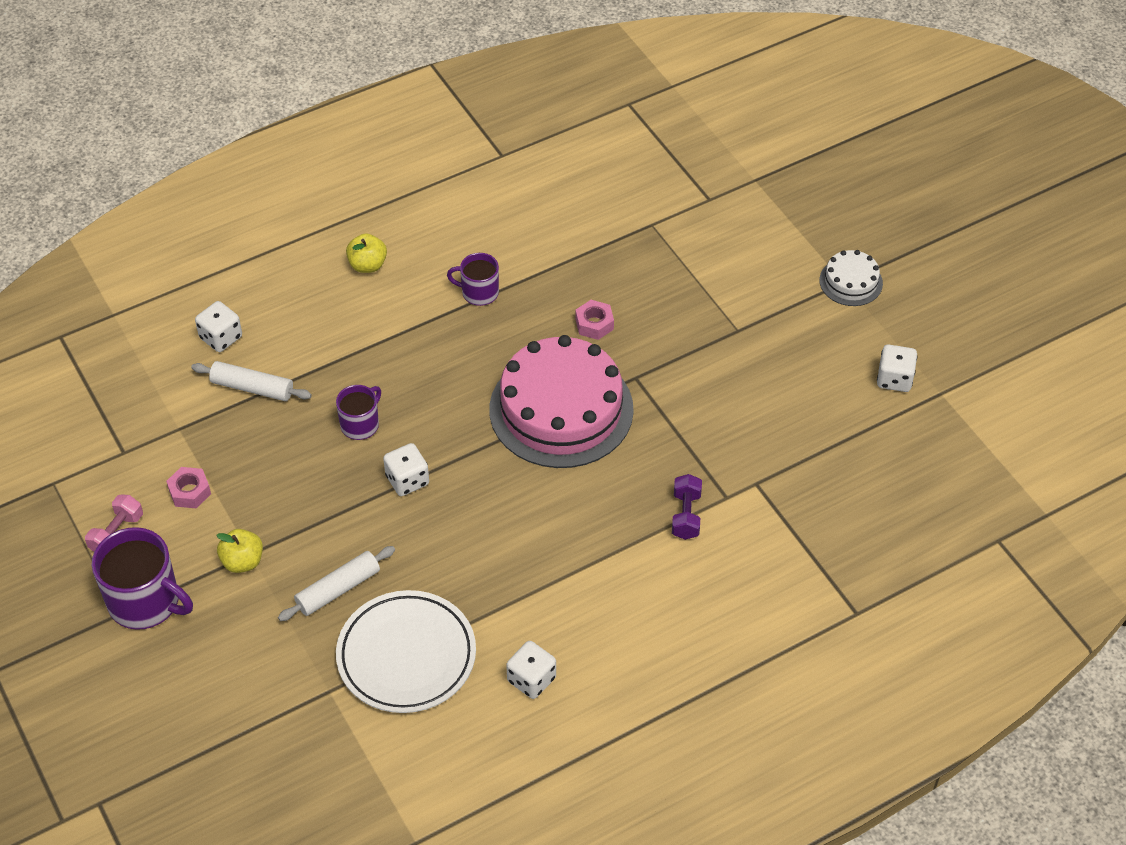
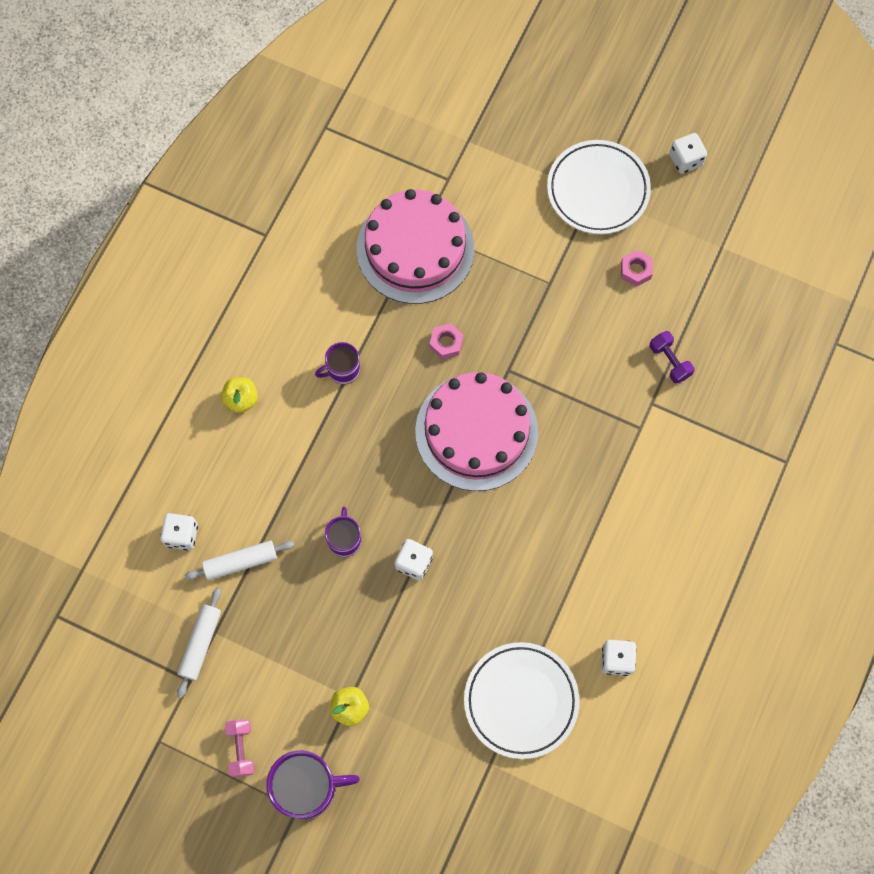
camera: 35 degrees left, 20 degrees up
pink nut [166,467,211,509] -> pink nut moved to [621,250,653,287]
white rolling pin [278,546,395,621] -> white rolling pin moved to [177,588,221,698]
purple dumbbell [672,474,702,540] -> purple dumbbell moved to [649,331,695,384]
white cake [819,250,883,306] -> white plate [547,140,651,234]
white dice [877,344,917,392] -> white dice moved to [669,133,707,174]
none -> pink cake [357,189,474,304]

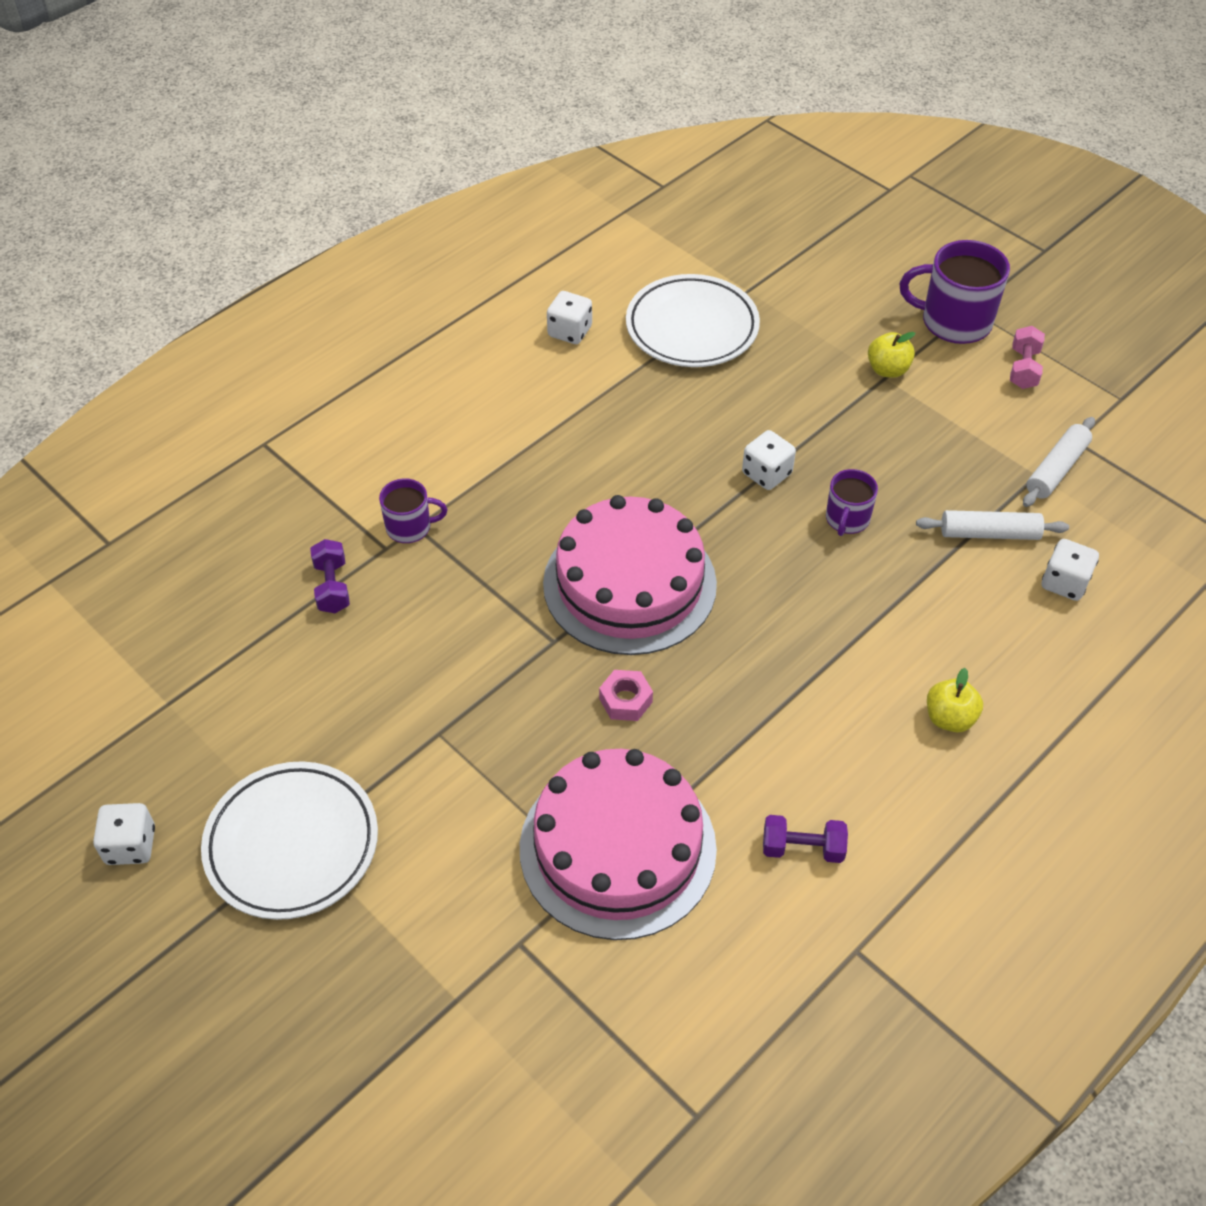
camera: 160 degrees left, 20 degrees down
purple mug [315,342,360,384] -> purple mug moved to [379,478,447,543]
pink nut [621,250,653,287] -> none
none -> purple dumbbell [763,815,848,863]

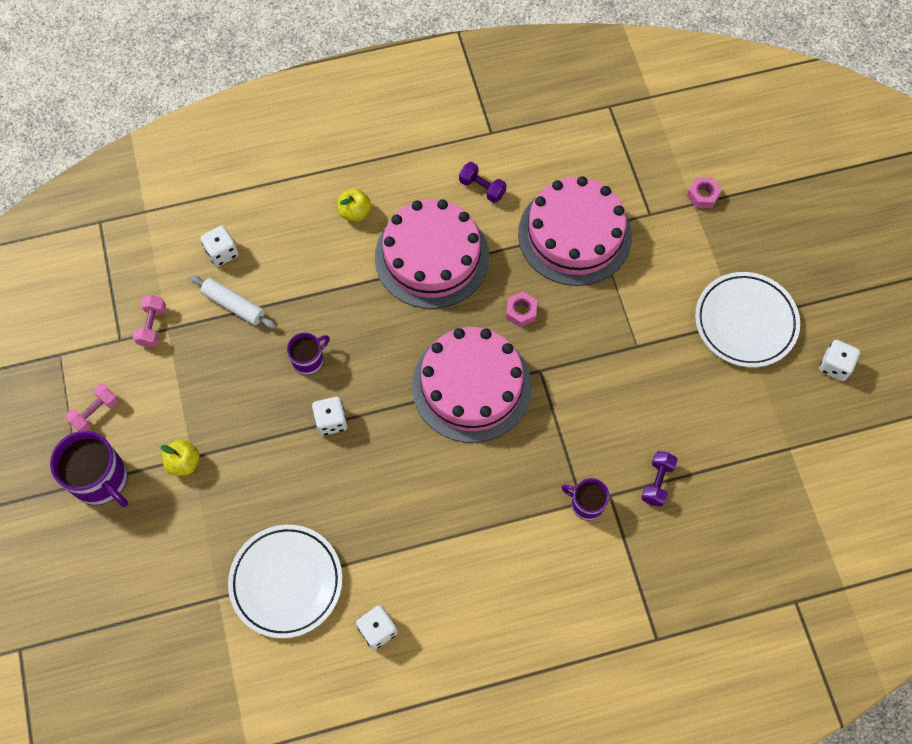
camera: 150 degrees left, 15 degrees up
white rolling pin [1023,417,1095,507] -> pink dumbbell [133,295,166,347]
none -> pink cake [375,199,489,309]
none -> pink nut [687,177,722,208]

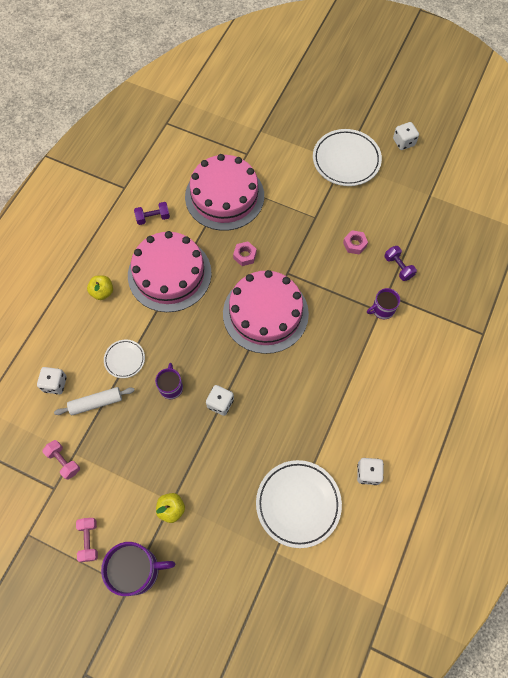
camera: 50 degrees left, 0 degrees up
pink nut [687,177,722,208] -> pink nut moved to [343,230,368,255]
none -> white plate [104,340,145,378]

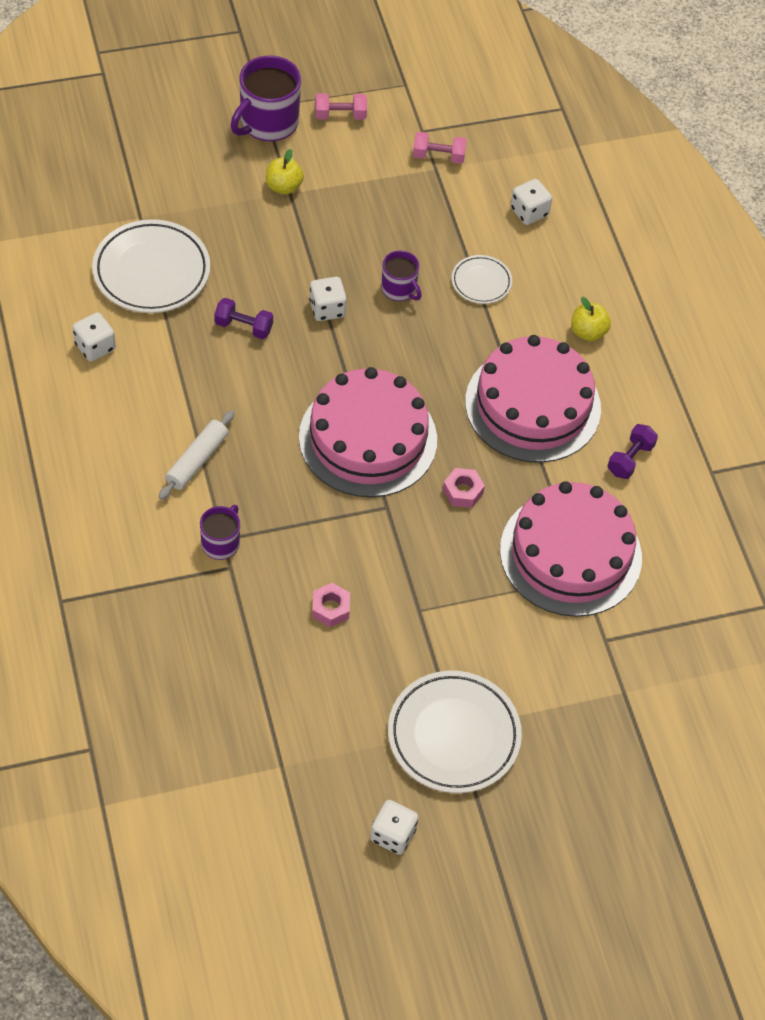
camera: 135 degrees right, 10 degrees down
white rolling pin [54,387,135,416] -> white rolling pin moved to [159,410,234,500]
pink dumbbell [76,518,98,562] -> pink dumbbell turned 45 degrees counterclockwise [315,93,367,120]
purple dumbbell [384,246,417,281] -> purple dumbbell moved to [214,298,273,339]

